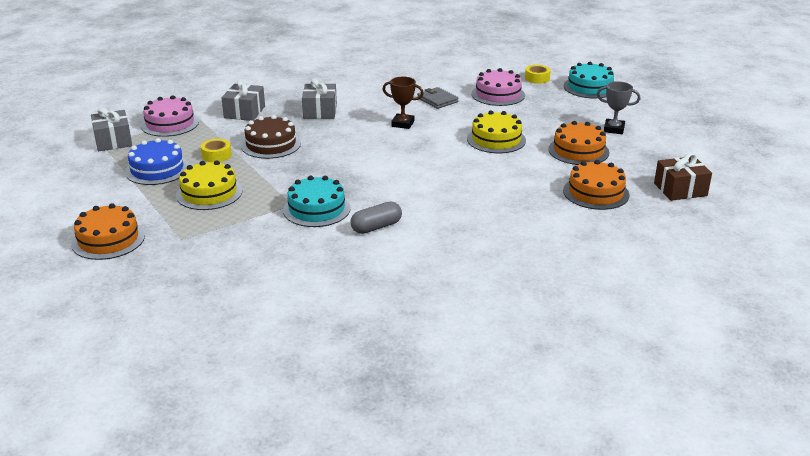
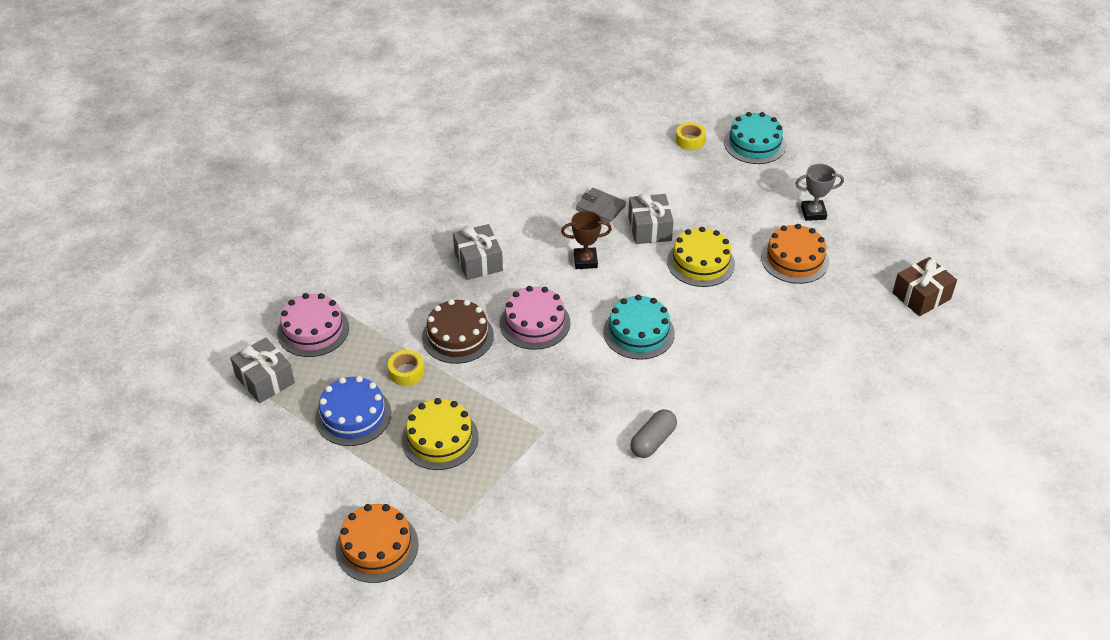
camera: 20 degrees left, 15 degrees up
grey gift [221,79,265,121] -> grey gift moved to [628,194,674,244]
turquoise cake [283,176,351,227] -> turquoise cake moved to [603,295,675,360]
pink cake [472,68,525,106] -> pink cake moved to [500,286,571,350]
orange cake [563,160,629,210] -> none

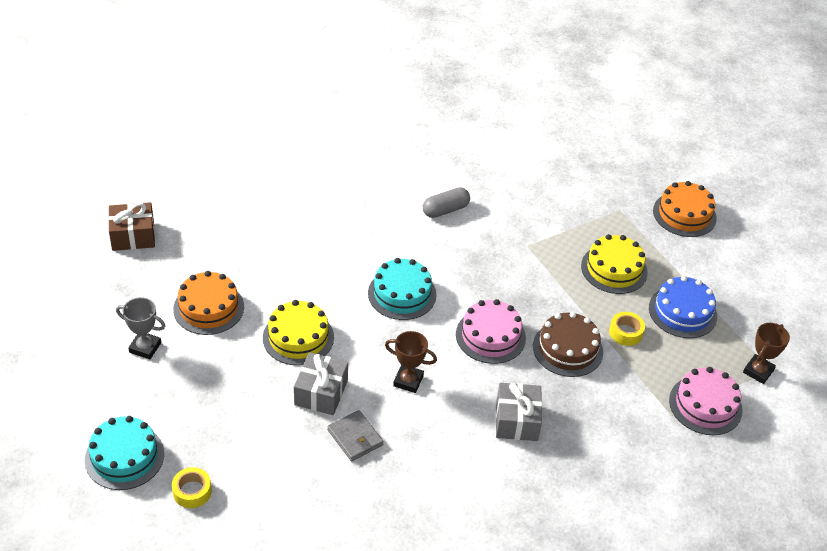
camera: 160 degrees left, 0 degrees up
grey gift [230,338,295,403] -> brown trophy [743,323,790,384]

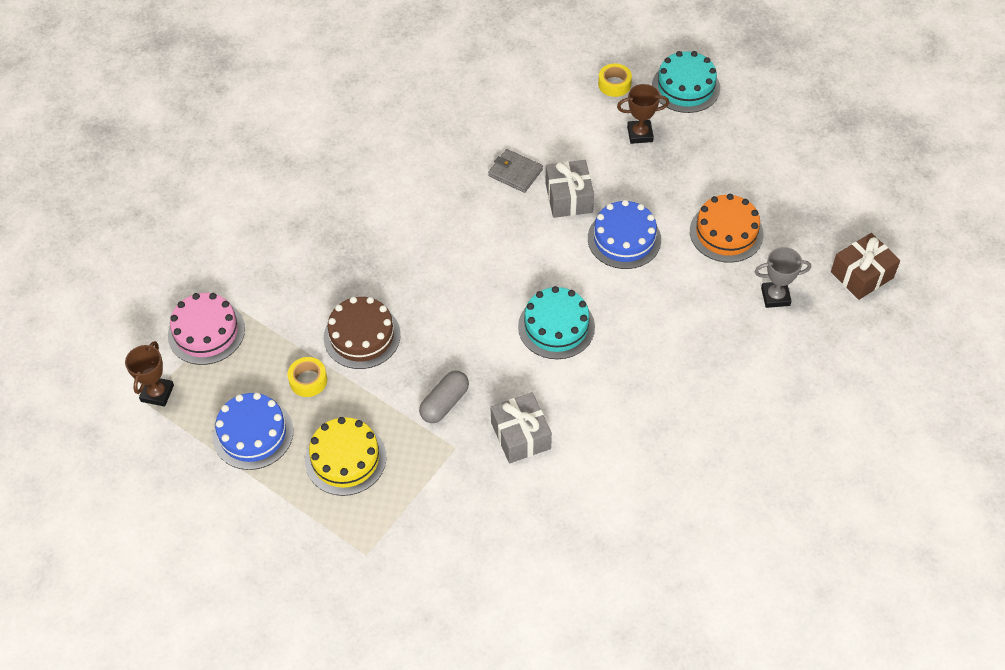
camera: 160 degrees right, 10 degrees up
grey trophy [116,297,165,359] -> grey trophy moved to [755,247,811,308]
yellow cake [263,300,334,366] -> blue cake [588,200,661,269]
brown trophy [385,331,437,393] -> brown trophy moved to [617,84,669,144]
grey capsule [423,187,470,218] -> grey capsule moved to [419,371,469,423]
pink cake [456,299,526,364] -> none
grey gift [496,383,542,441] -> grey gift moved to [490,392,552,463]
orange cake [653,181,717,237] -> none

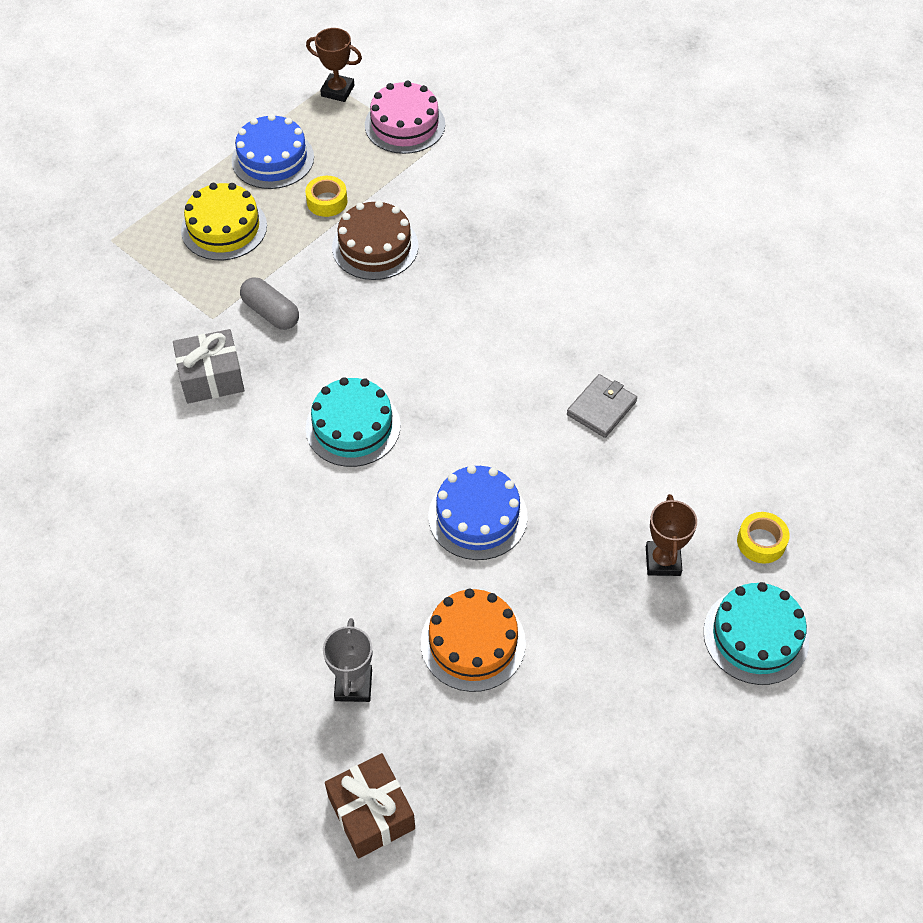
camera: 95 degrees right, 0 degrees up
grey gift [545,160,594,218] -> none

